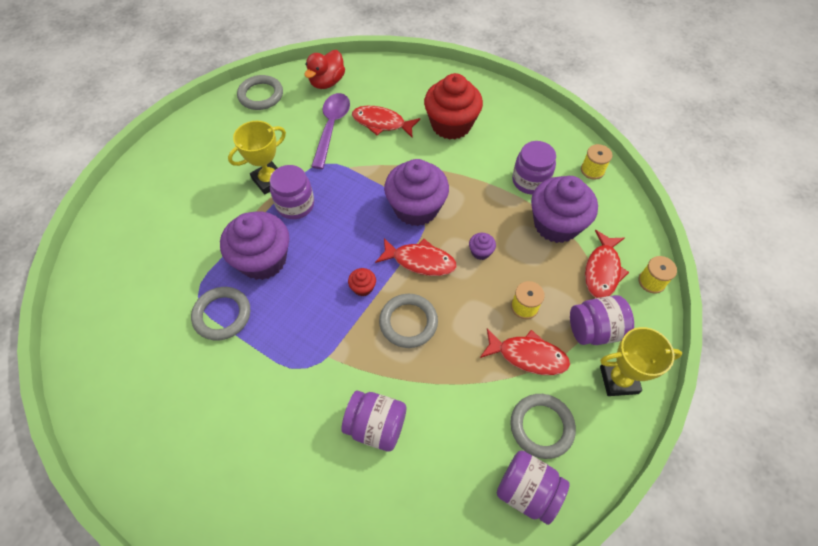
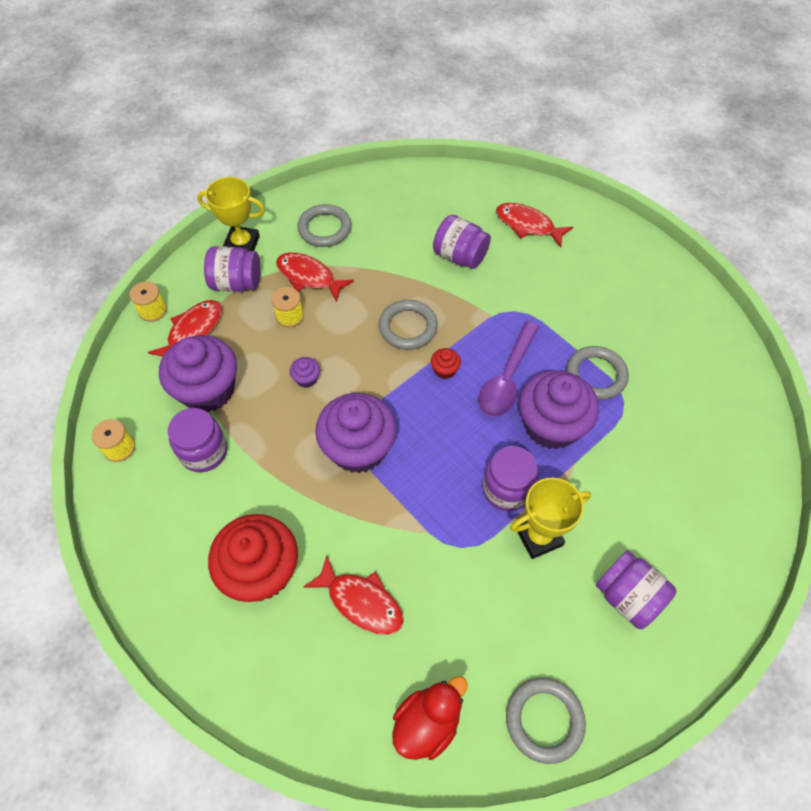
camera: 165 degrees left, 0 degrees up
purple spoon [311,93,350,169] -> purple spoon moved to [478,321,539,417]
red fish [375,238,457,276] -> red fish moved to [496,203,573,247]
purple jar [497,450,570,525] -> purple jar moved to [596,550,677,629]

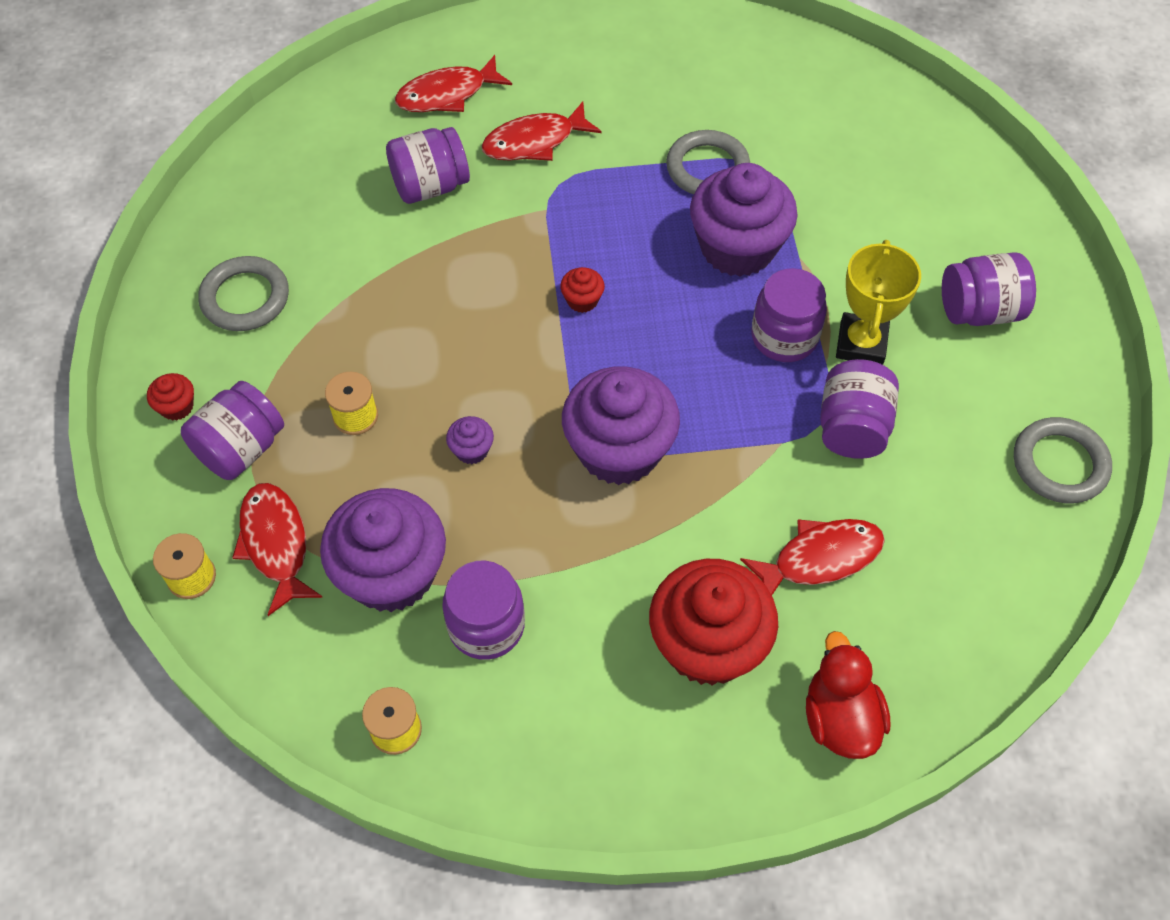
camera: 55 degrees left, 0 degrees up
yellow trophy [197,177,265,251] -> red cupcake [147,373,194,421]
red fish [276,253,354,302] -> red fish moved to [482,101,601,161]
grey ring [379,300,438,350] -> none
red duck [392,676,468,760] -> red duck moved to [806,631,890,759]
purple spoon [478,321,539,417] -> none
none -> purple jar [820,359,899,459]

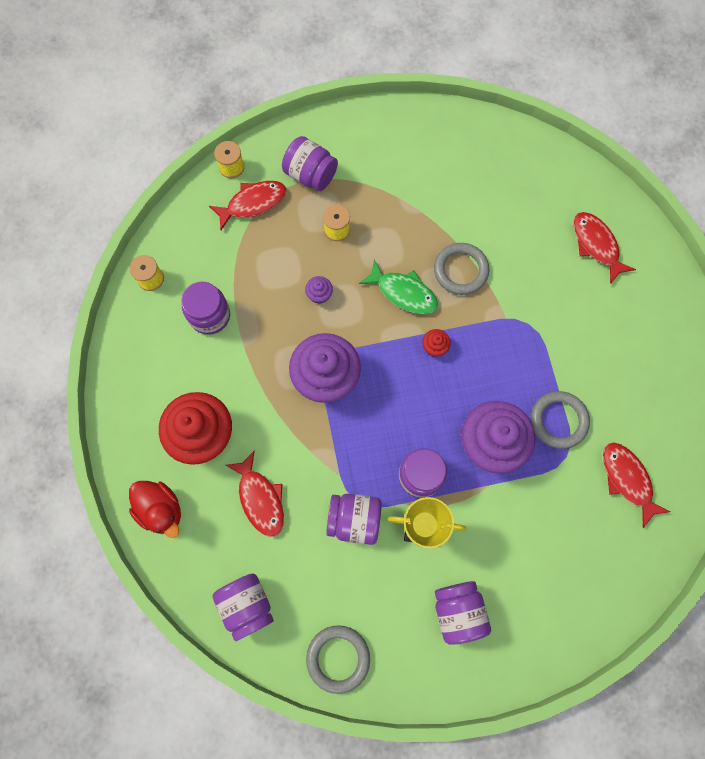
camera: 85 degrees right, 15 degrees up
red cupcake [147,373,194,421] -> none
grey ring [198,256,289,331] -> grey ring moved to [434,243,489,295]
purple cupcake [320,488,446,612] -> none
purple jar [386,127,470,204] -> purple jar moved to [213,573,274,641]
red fish [482,101,601,161] -> red fish moved to [603,442,670,528]
red duck [806,631,890,759] -> red duck turned 60 degrees clockwise [129,481,181,538]
none -> green fish [359,260,438,314]

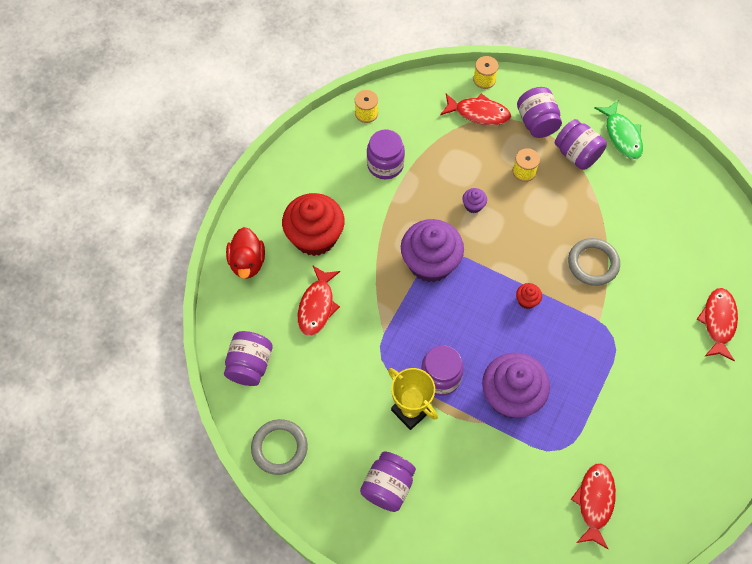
camera: 40 degrees right, 10 degrees down
purple jar [326,494,382,545] -> purple jar moved to [555,119,607,170]
green fish [359,260,438,314] -> green fish moved to [594,101,643,159]
grey ring [531,391,590,449] -> none

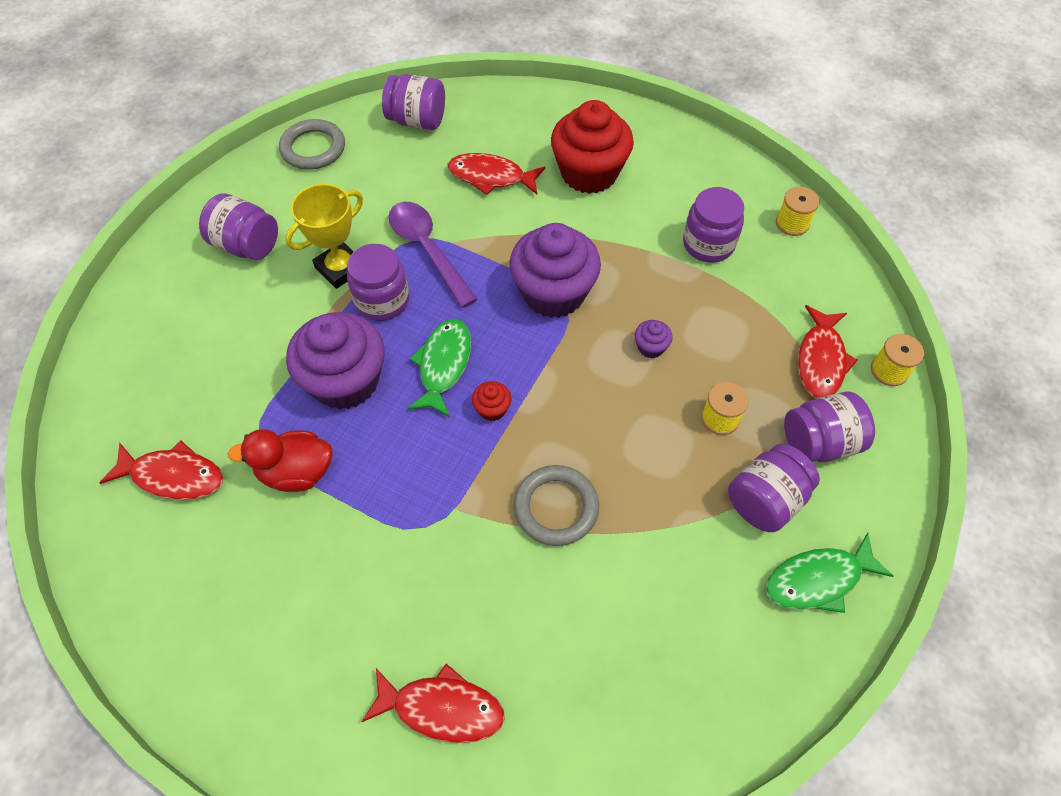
camera: 90 degrees right, 5 degrees down
red duck [226,227,265,279] -> red duck moved to [227,429,332,492]
none -> purple spoon [389,202,478,308]
none -> green fish [407,319,471,417]

